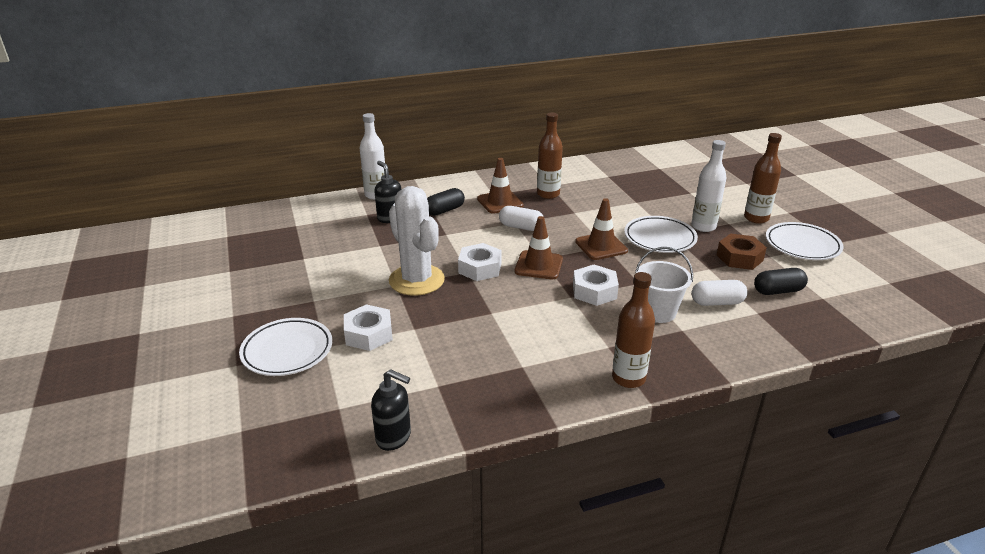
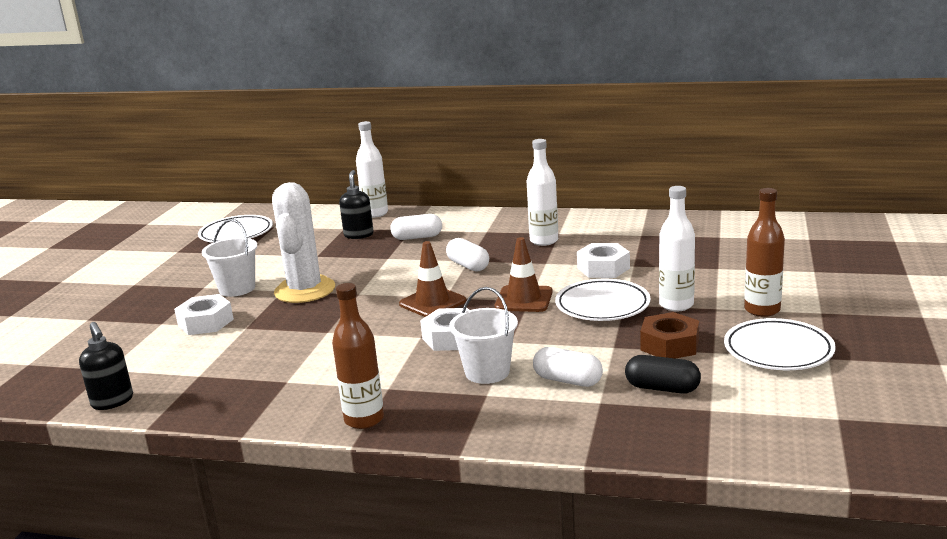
camera: 35 degrees right, 10 degrees down
white plate [239,318,332,376] -> white plate moved to [198,215,273,243]
black capsule [427,188,465,216] -> white capsule [390,214,442,240]
white nut [458,243,502,281] -> white nut moved to [577,243,630,278]
brown traffic cone [477,158,524,214] -> none
brown bottle [537,113,563,199] -> white bottle [527,139,558,246]
none -> white bucket [202,219,257,297]

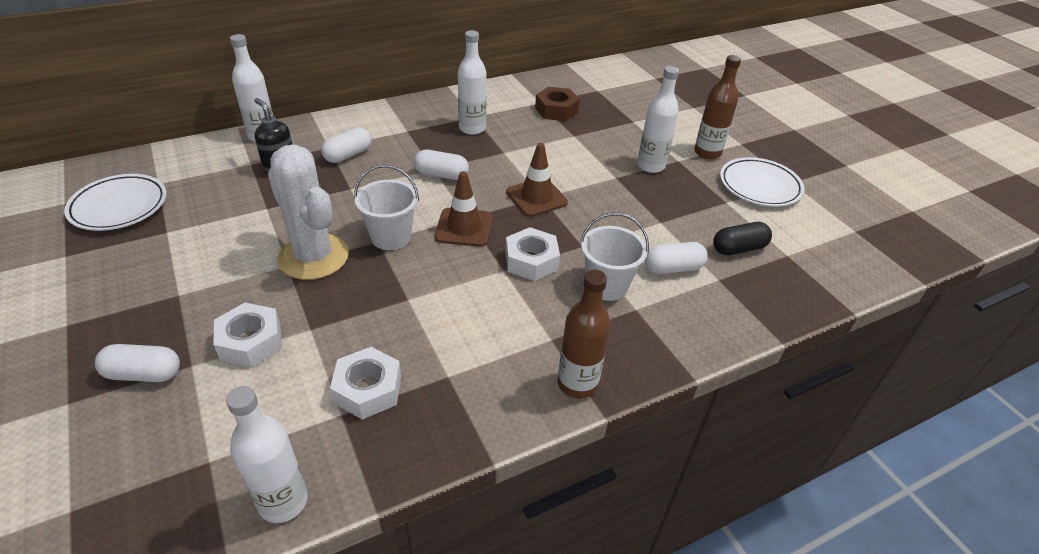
camera: 45 degrees left, 20 degrees up
black soap dispenser [79,322,133,410] -> white bottle [226,386,308,523]
white bucket [202,219,257,297] -> white bucket moved to [354,165,419,250]
white plate [555,279,651,321] -> none
white nut [577,243,630,278] -> white nut moved to [330,347,401,420]
brown nut [640,312,699,359] -> brown nut moved to [535,87,580,121]
none -> white capsule [95,344,180,382]

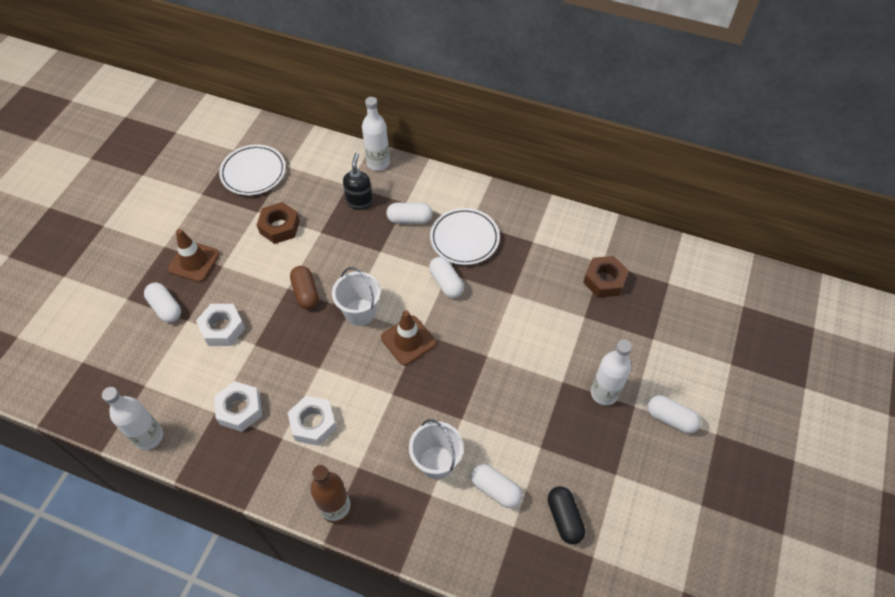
camera: 50 degrees right, 15 degrees up
white cactus [268,145,349,280] -> brown capsule [290,266,319,309]
white bottle [458,30,486,135] -> none
brown traffic cone [506,143,568,217] -> brown traffic cone moved to [168,229,220,282]
white nut [506,227,560,281] -> white nut moved to [287,396,337,446]
brown bottle [694,55,741,159] -> white capsule [647,395,701,433]
black capsule [713,222,772,255] -> black capsule turned 45 degrees clockwise [548,486,585,545]
white plate [720,157,805,207] -> white plate moved to [430,208,500,265]
none -> brown nut [257,202,300,244]

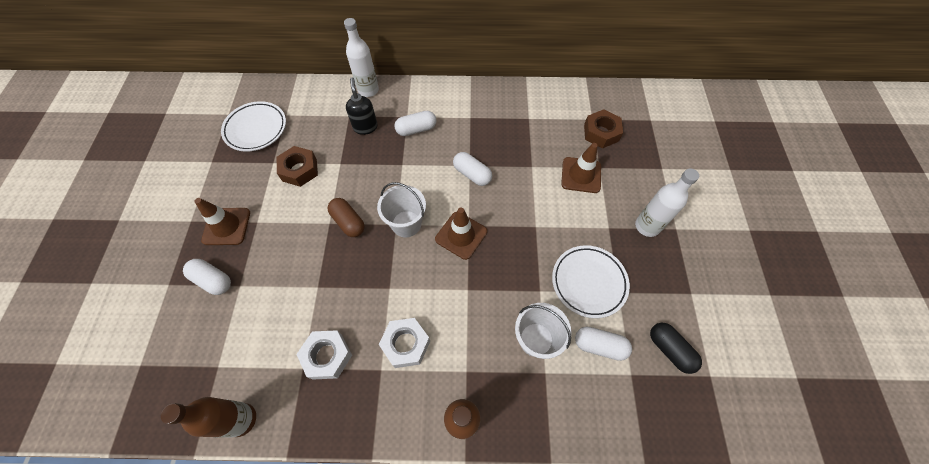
camera: 20 degrees left, 5 degrees up
white bottle [102,387,163,450] -> brown bottle [161,397,256,438]
white nut [196,304,245,346] -> none
white plate [430,208,500,265] -> white plate moved to [552,245,630,318]
white capsule [647,395,701,433] -> none
none -> brown traffic cone [561,143,601,193]

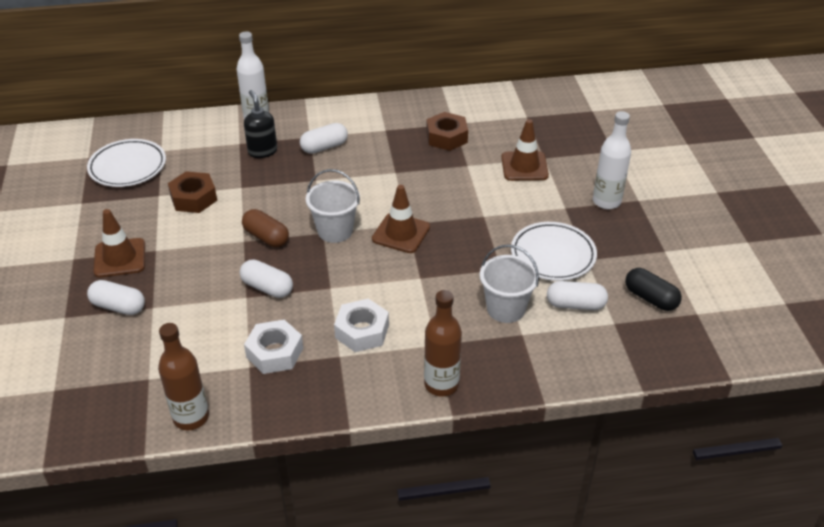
camera: 10 degrees left, 20 degrees down
white capsule [453,152,492,186] -> white capsule moved to [240,259,293,298]
brown nut [584,109,623,148] -> brown nut moved to [426,112,468,151]

